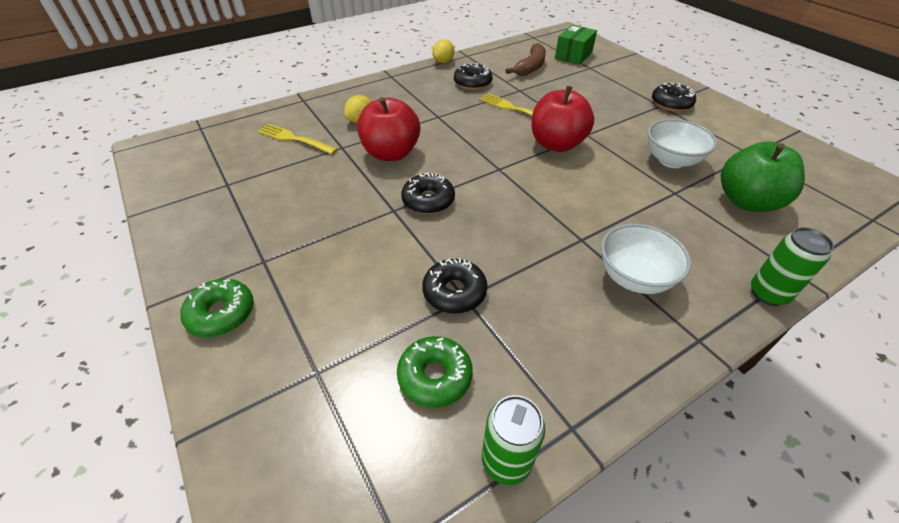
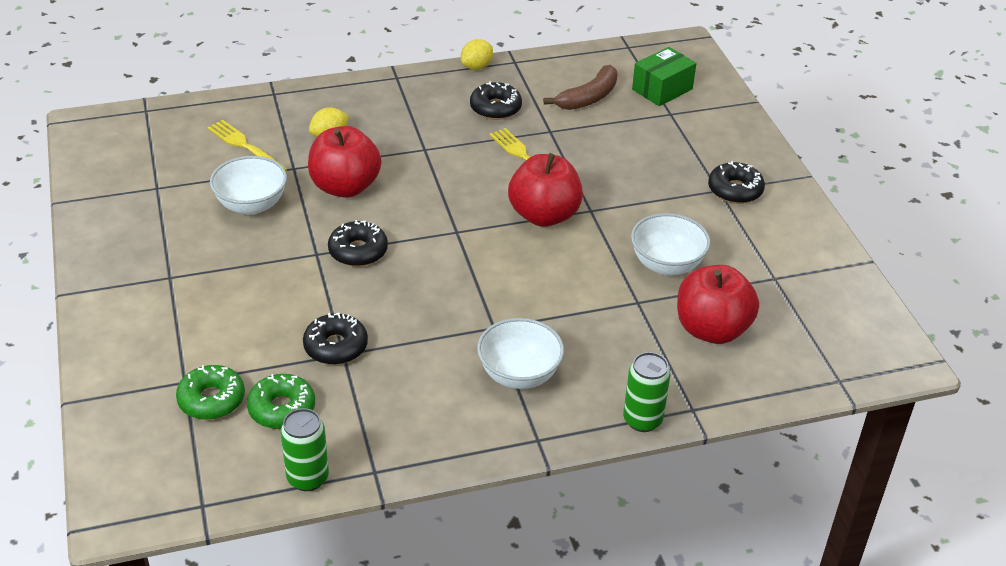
camera: 15 degrees right, 5 degrees down
green donut [180,279,254,337] -> green donut moved to [176,365,245,420]
green apple [721,141,805,212] -> red apple [677,265,759,344]
none -> white bowl [210,156,287,215]

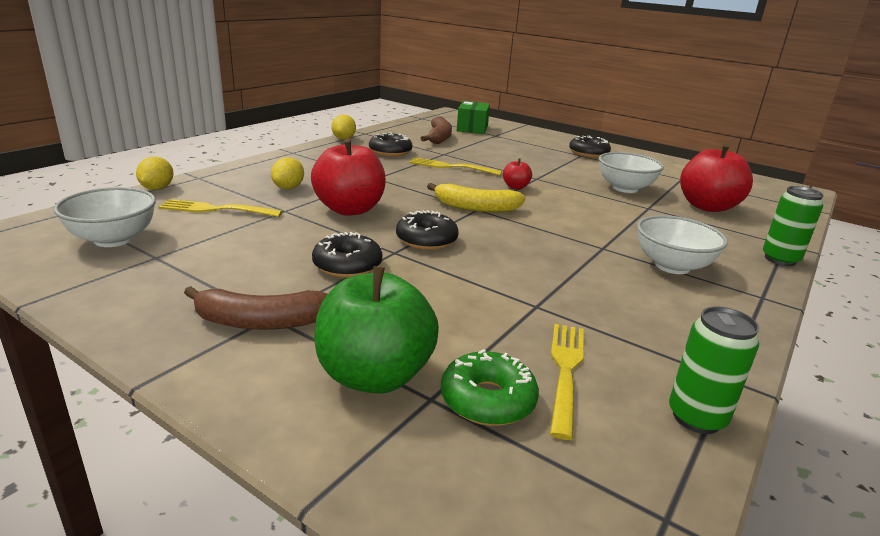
camera: 40 degrees left, 15 degrees down
white bowl [210,156,287,215] -> white bowl moved to [54,187,156,247]
green donut [247,374,315,429] -> yellow fork [550,324,584,440]
black donut [303,313,368,365] -> black donut moved to [312,232,382,278]
red apple [508,153,583,227] -> red apple [503,159,532,189], size x0.46
none -> yellow lemon [136,157,173,190]
none -> brown banana [184,286,327,330]
none -> green apple [314,266,439,394]
none -> yellow banana [427,183,525,212]

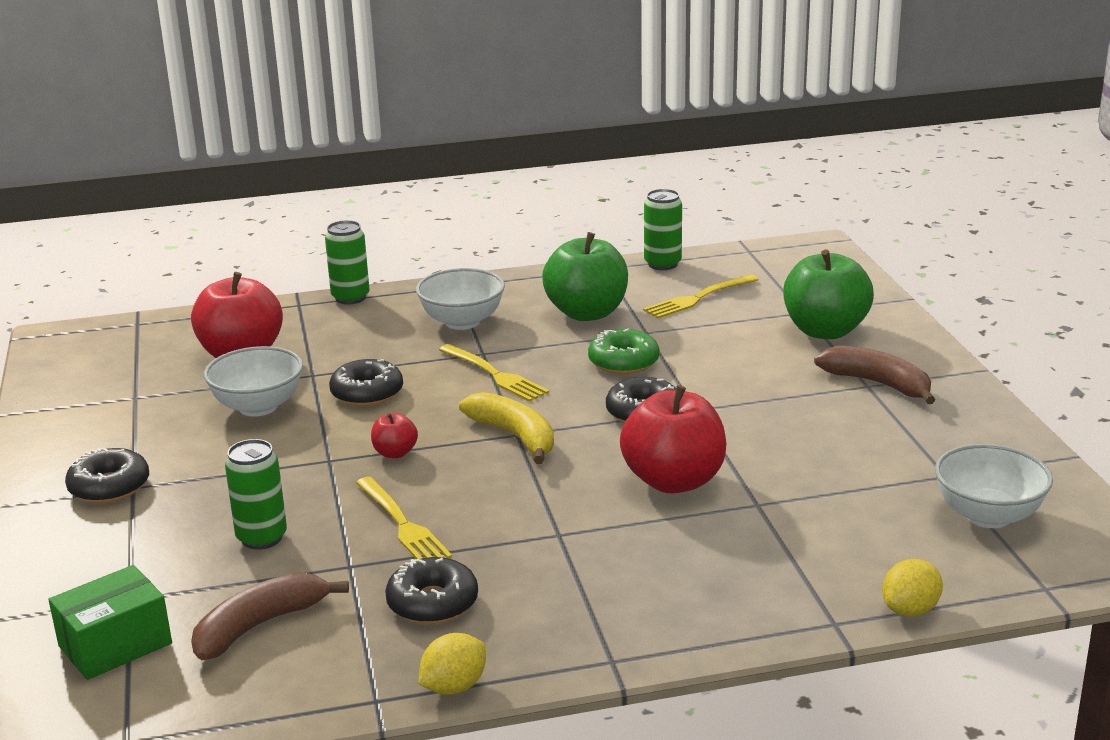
camera: 135 degrees left, 0 degrees up
yellow fork [159,199,283,217] -> yellow fork moved to [439,344,549,402]
yellow lemon [271,157,304,189] -> none
black donut [312,232,382,278] -> black donut moved to [329,359,403,406]
green donut [441,349,539,426] -> green donut moved to [588,329,660,374]
none -> green can [225,439,287,550]
none -> green apple [542,232,628,321]

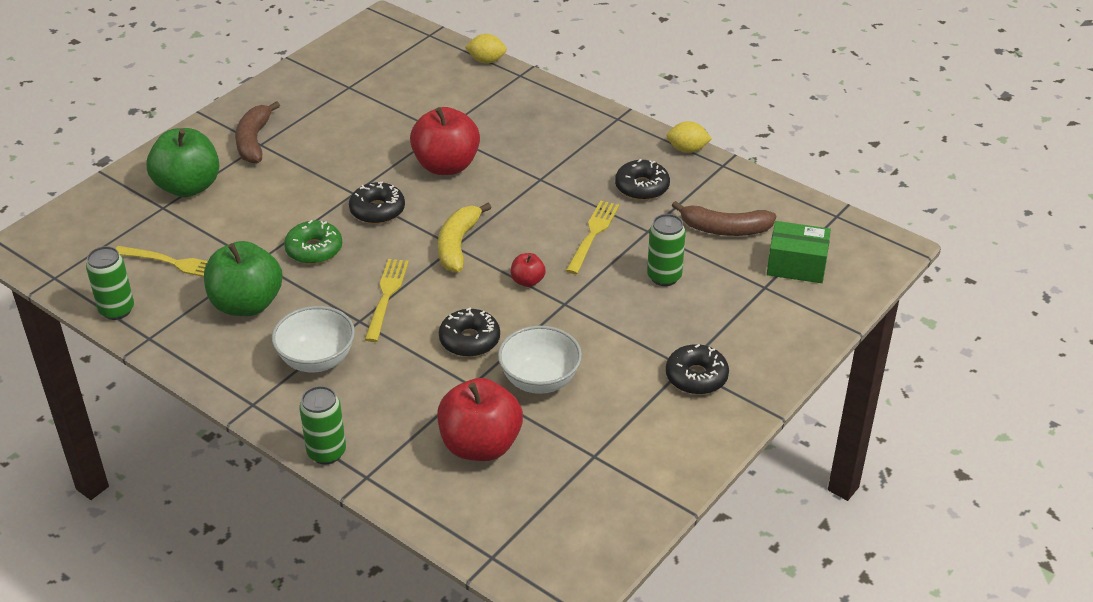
camera: 130 degrees left, 15 degrees up
white bowl [935,444,1053,528] -> none

